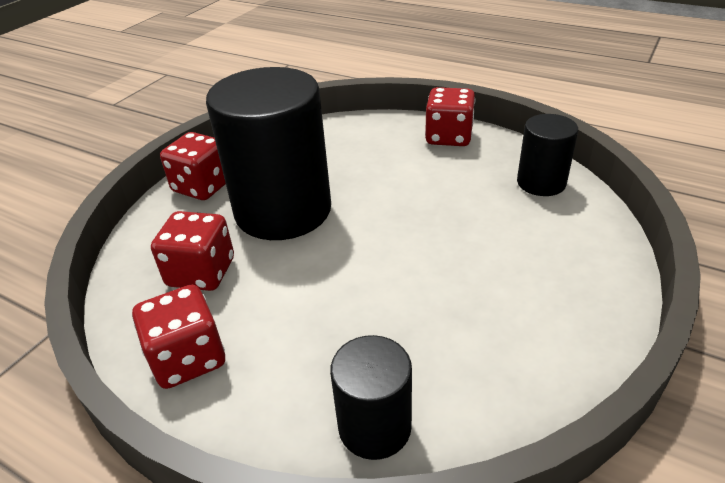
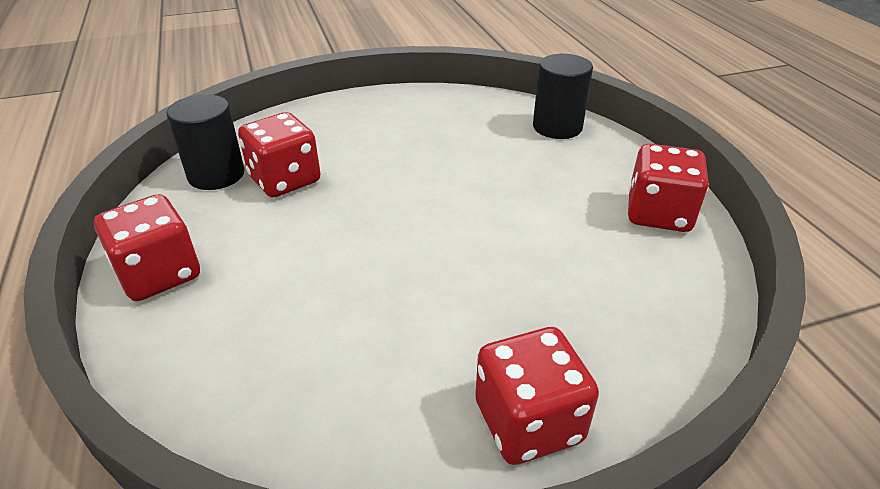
camera: 140 degrees left, 0 degrees up
red dice [151,211,234,291] -> red dice moved to [238,112,321,197]
black cylinder [206,67,331,240] -> none

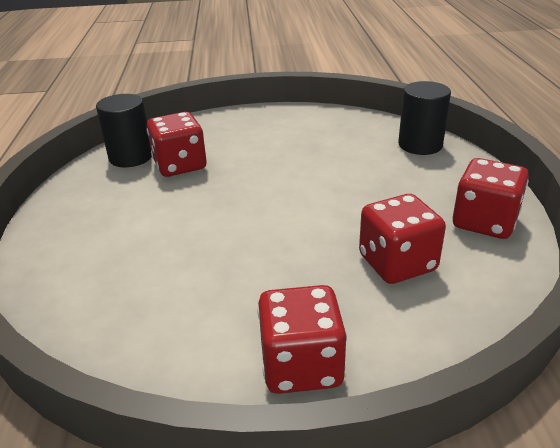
camera: 15 degrees right, 5 degrees down
red dice [94,194,200,301] -> red dice moved to [359,194,446,284]

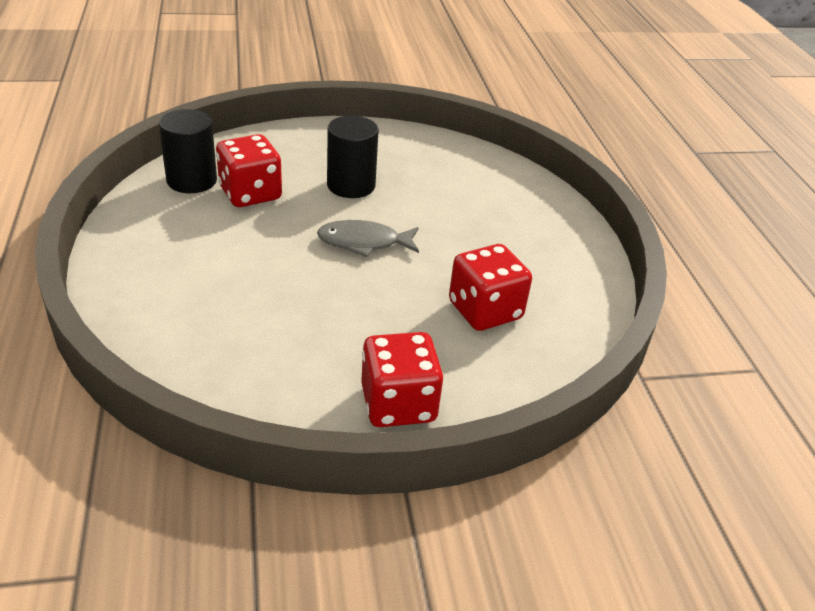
camera: 10 degrees left, 5 degrees up
black cylinder [398,81,451,155] -> black cylinder moved to [327,116,379,198]
red dice [453,158,529,239] -> none
none -> grey fish [317,220,419,257]

